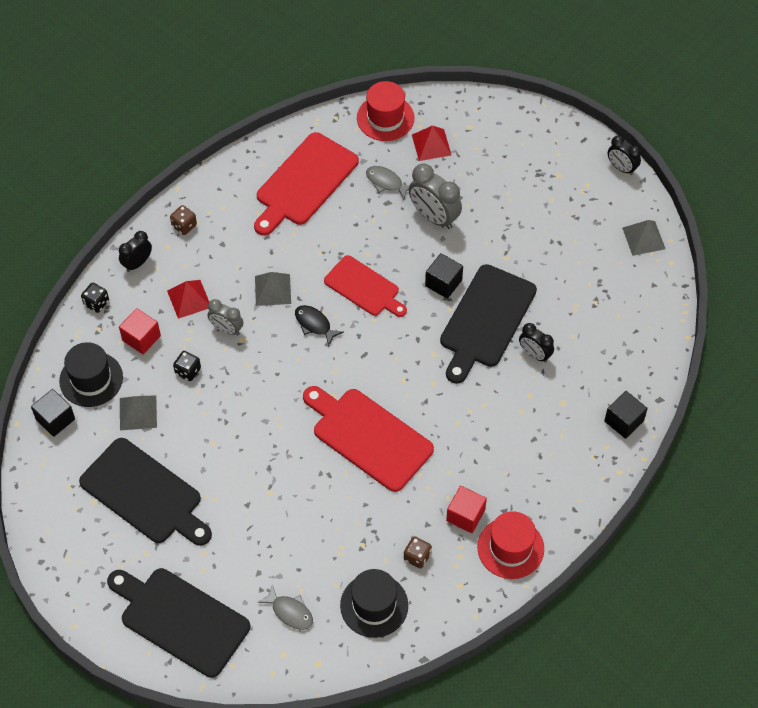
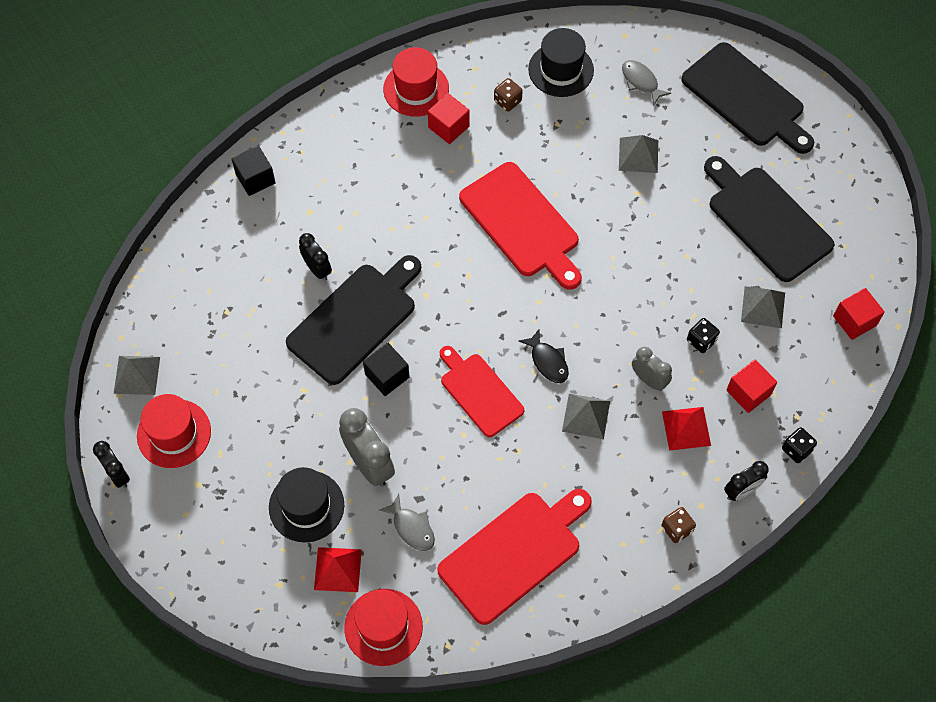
camera: 165 degrees left, 5 degrees up
black cube [31,389,75,437] -> red cube [833,288,885,340]
black hat [59,342,123,407] -> black hat moved to [269,467,344,543]
none -> red hat [137,394,211,468]
none -> grey pyramid [619,135,658,173]

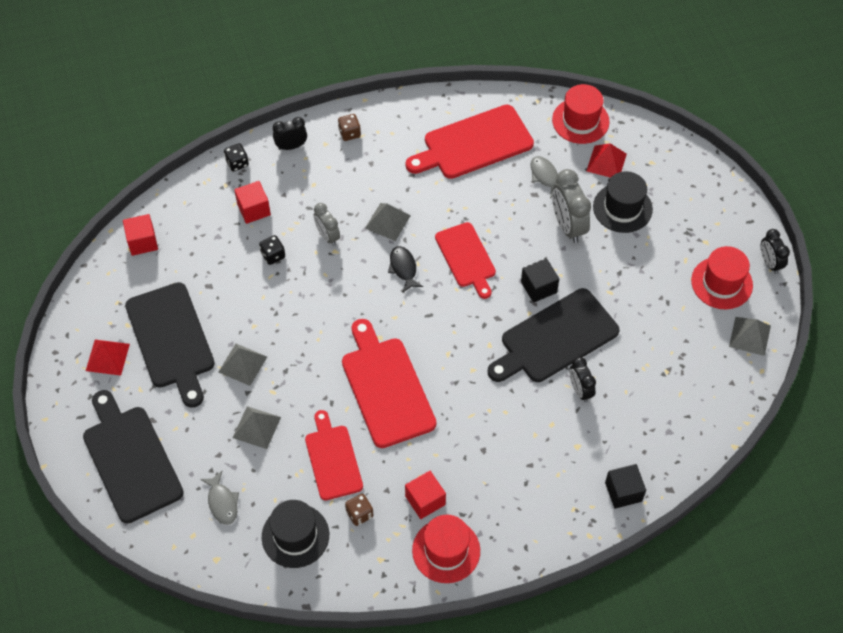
camera: 165 degrees left, 5 degrees down
red pyramid [662,407,711,451] -> red pyramid moved to [86,340,130,376]
grey pyramid [741,286,785,328] -> grey pyramid moved to [219,344,267,386]
none -> red cutting board [305,410,363,500]

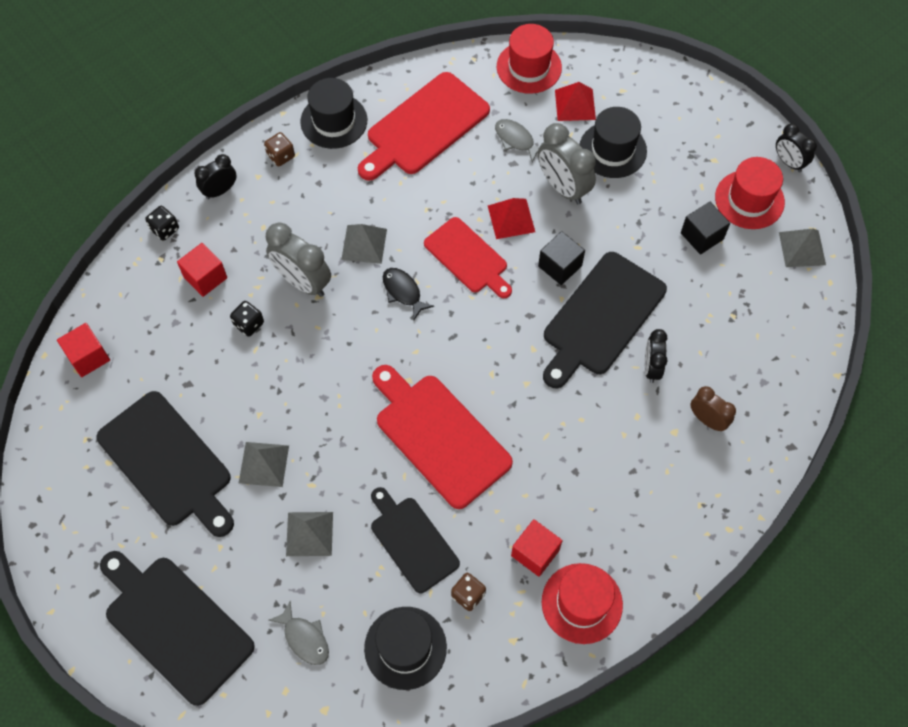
camera: 20 degrees left, 5 degrees up
red pyramid [86,340,130,376] -> red pyramid moved to [488,198,535,239]
red cutting board [305,410,363,500] -> black cutting board [371,487,460,593]
grey clock [314,203,340,246] -> grey clock [266,223,331,297], size x1.63
black clock [570,357,596,402] -> black clock turned 45 degrees clockwise [645,329,667,383]
black cube [605,464,646,509] -> black cube moved to [681,202,730,254]
none -> black hat [300,78,367,149]
none -> brown clock [690,386,736,431]

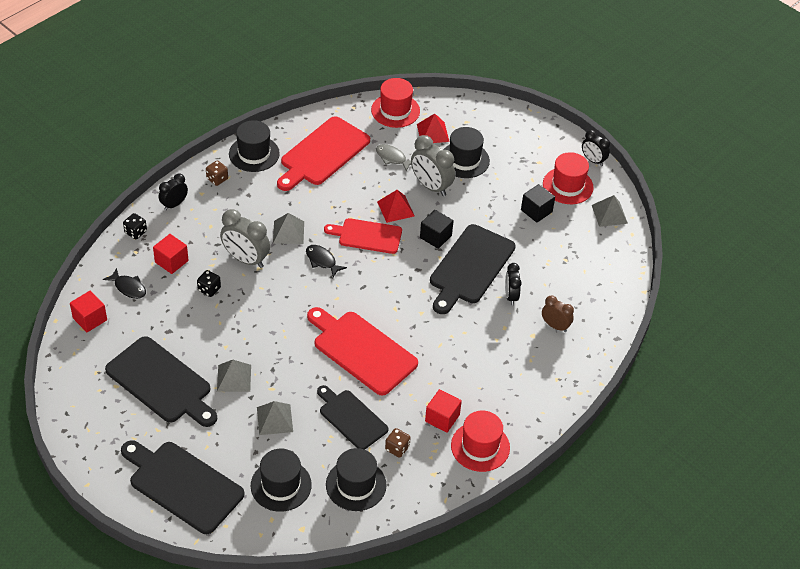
camera: 10 degrees left, 15 degrees down
grey fish [268,601,329,665] -> black hat [251,449,312,512]
red cutting board [424,217,512,298] -> red cutting board turned 150 degrees clockwise [324,218,402,254]
none -> black fish [103,268,146,299]

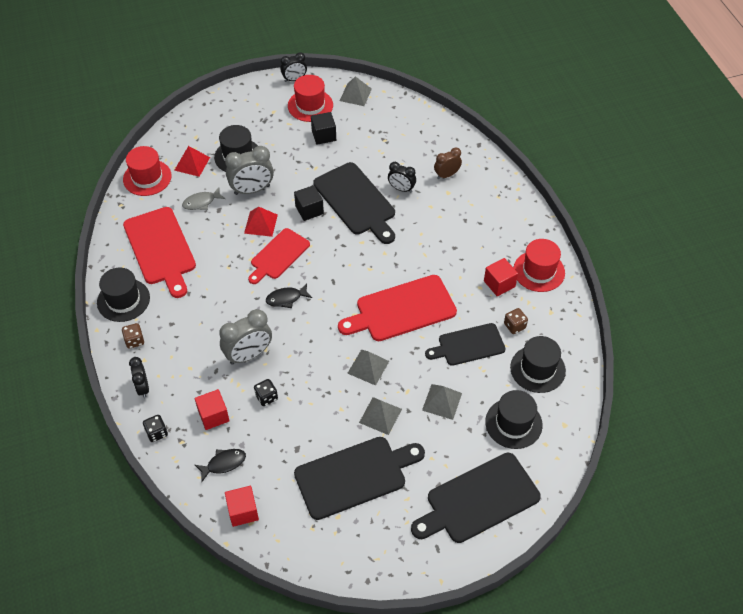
camera: 60 degrees left, 5 degrees up
grey pyramid [273,213,304,244] -> grey pyramid moved to [347,350,389,386]

